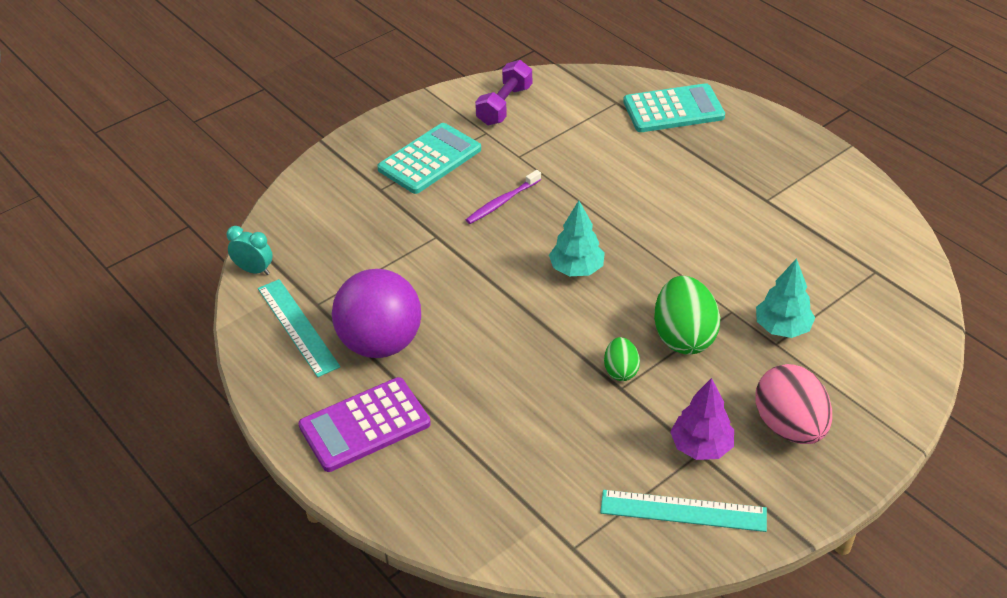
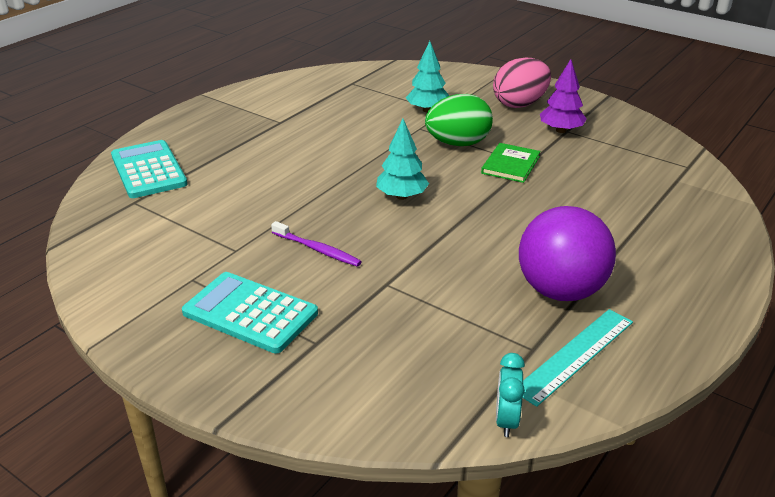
camera: 105 degrees left, 10 degrees down
purple calculator [298,377,431,472] -> none
purple dumbbell [475,60,532,125] -> none
turquoise ruler [600,490,767,532] -> none
green egg [604,337,640,381] -> green book [481,143,540,183]

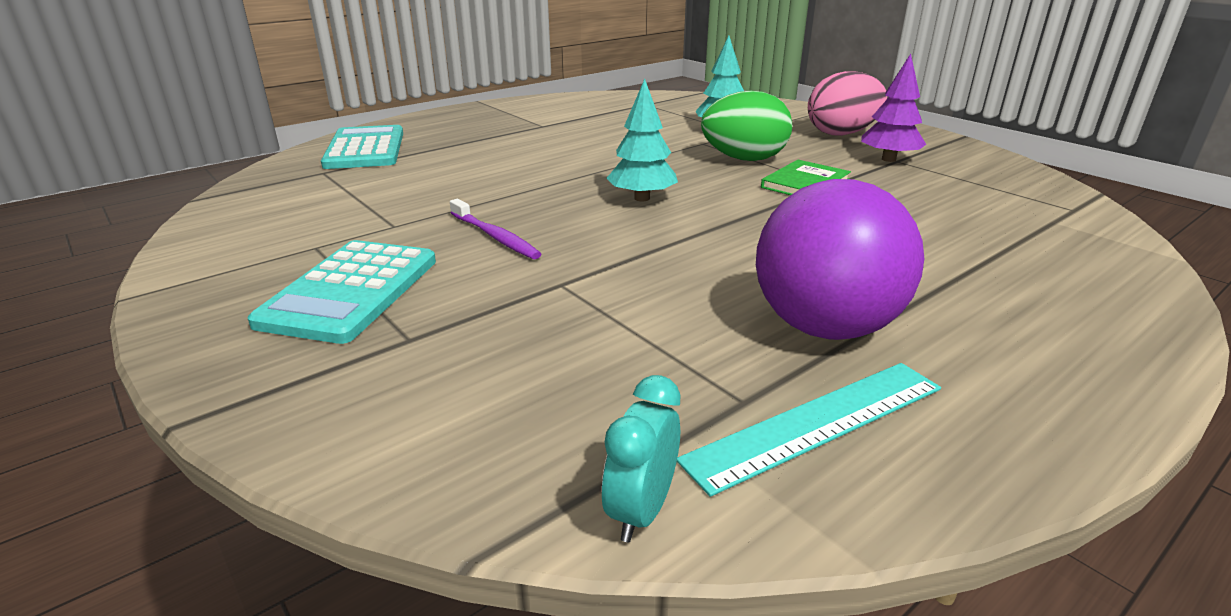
camera: 15 degrees right, 5 degrees down
turquoise calculator [182,272,318,354] -> turquoise calculator turned 120 degrees counterclockwise [248,240,436,344]

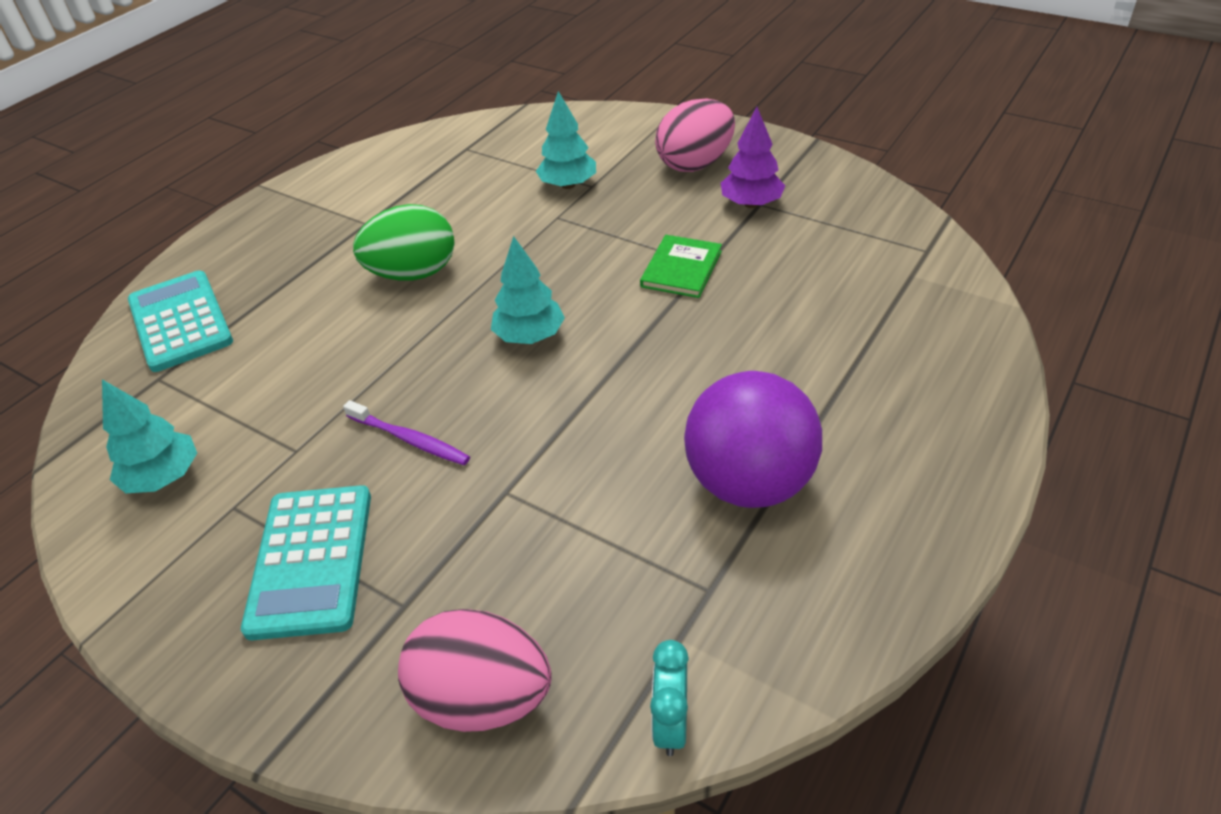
camera: 15 degrees left, 15 degrees up
turquoise ruler [677,363,941,497] -> none
green egg [701,90,792,161] -> green egg moved to [353,204,454,281]
none -> turquoise tree [102,380,197,493]
none -> pink egg [398,609,552,732]

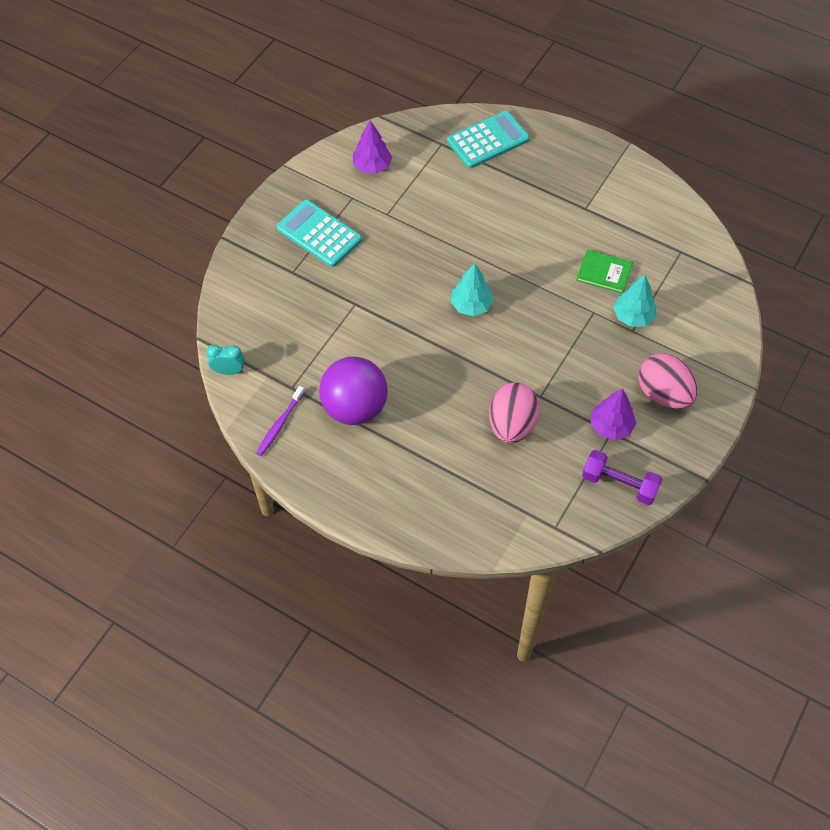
camera: 85 degrees right, 15 degrees up
turquoise tree [102,380,197,493] -> purple tree [353,120,392,174]
turquoise calculator [241,485,371,640] -> turquoise calculator turned 45 degrees clockwise [277,200,362,267]
purple toothbrush [343,400,470,465] -> purple toothbrush moved to [256,386,305,456]
green egg [353,204,454,281] -> none
pink egg [398,609,552,732] -> pink egg moved to [489,382,539,444]
green book [640,235,722,298] -> green book moved to [576,250,633,294]
none -> purple dumbbell [582,450,662,505]

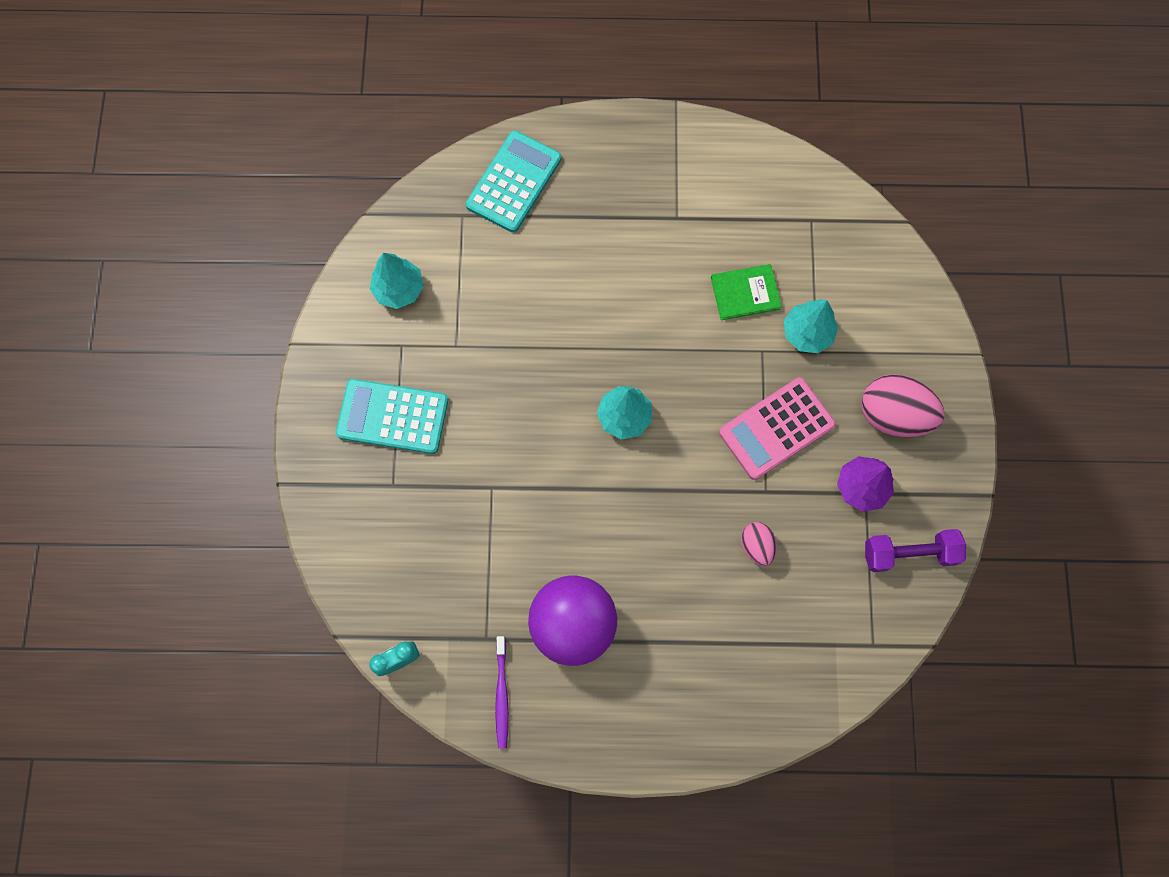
camera: 30 degrees left, 15 degrees up
purple tree [353,120,392,174] -> turquoise tree [370,253,424,309]
pink egg [489,382,539,444] -> pink egg [741,522,777,566], size x0.54
none -> pink calculator [719,377,836,480]

